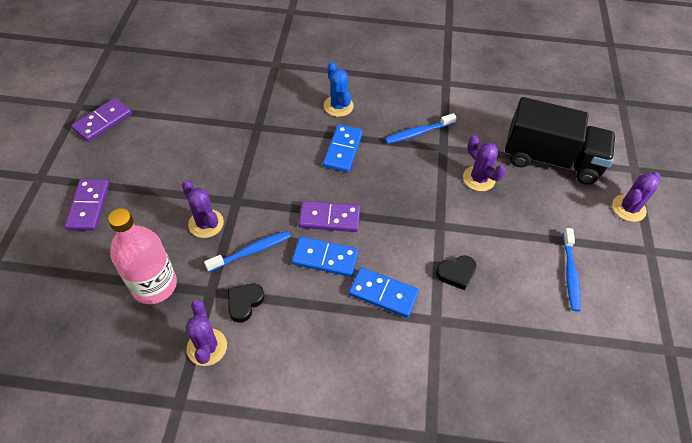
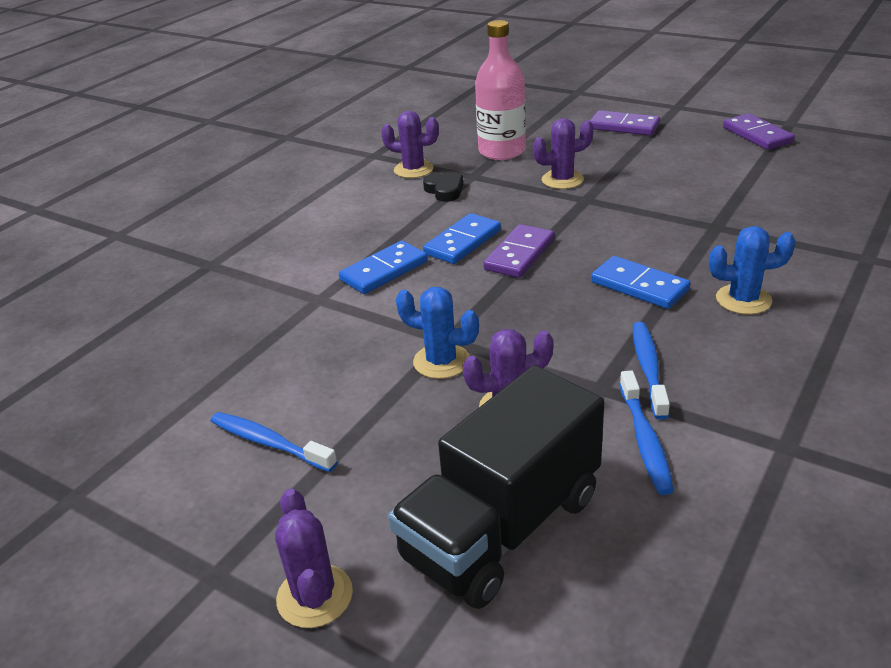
camera: 120 degrees right, 20 degrees down
blue toothbrush [204,231,291,272] -> blue toothbrush moved to [619,370,674,495]
black heart [436,255,476,290] -> none
none -> blue cactus [396,287,479,379]

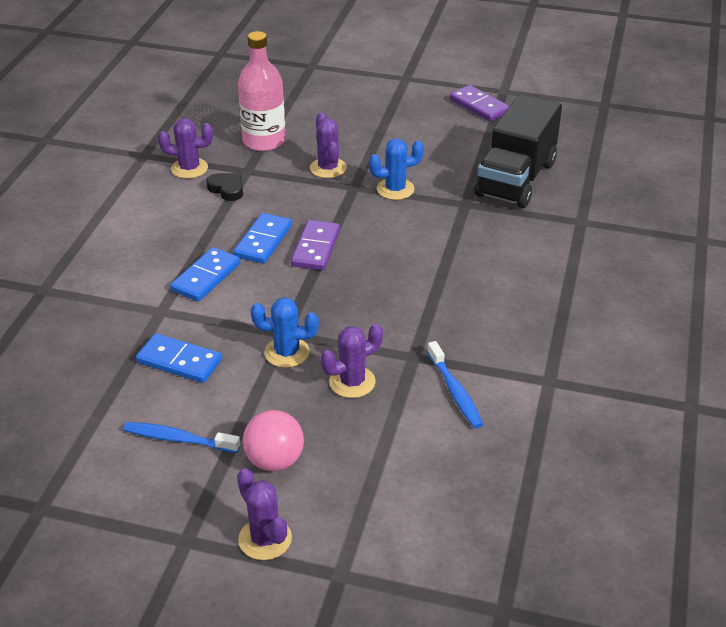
camera: 20 degrees left, 5 degrees up
black truck [388,365,604,609] -> black truck moved to [474,94,562,208]
purple cactus [533,118,594,189] -> purple cactus turned 75 degrees counterclockwise [310,112,347,178]
purple domino [590,110,660,136] -> none
blue domino [591,256,690,309] -> blue domino moved to [136,333,222,383]
blue toothbrush [633,322,670,420] -> none
blue cactus [709,226,796,315] -> blue cactus moved to [369,139,424,200]
none -> pink ball [243,410,304,471]

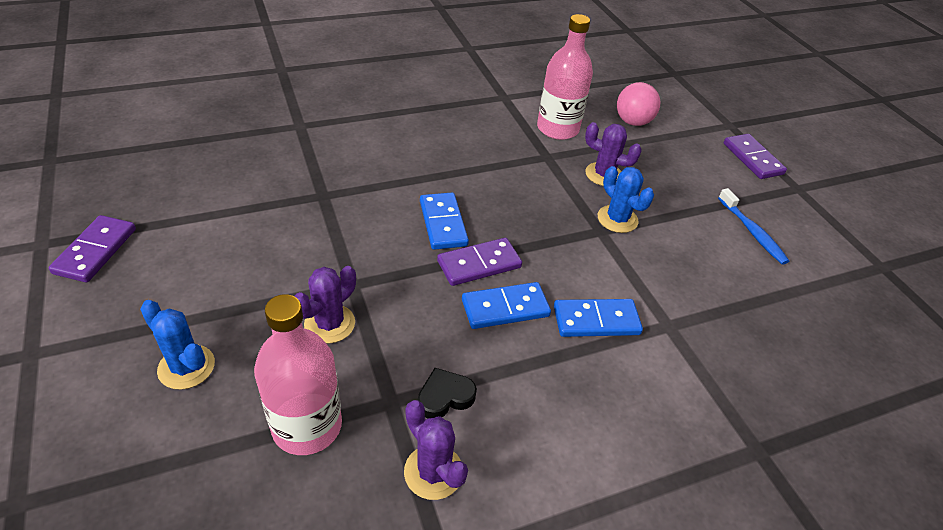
camera: 130 degrees left, 5 degrees up
blue domino [136,333,222,383] -> blue domino moved to [420,193,469,250]
black heart [206,173,243,201] -> black heart turned 60 degrees clockwise [418,368,477,418]
purple cactus [237,468,292,560] -> purple domino [724,134,787,179]
pink ball [243,410,304,471] -> pink ball moved to [617,82,660,126]
blue cactus [369,139,424,200] -> blue cactus moved to [140,300,215,390]
blue toothbrush [427,341,483,429] -> pink bottle [537,14,593,140]
black truck [474,94,562,208] -> none

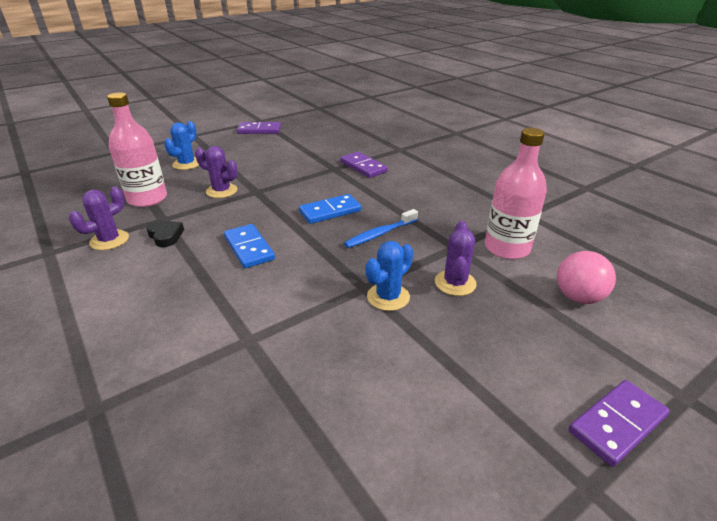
camera: 80 degrees right, 10 degrees down
purple domino [437,238,522,286] -> purple domino moved to [340,152,388,178]
blue domino [554,299,643,337] -> none
blue toothbrush [718,188,789,265] -> blue toothbrush moved to [344,209,418,248]

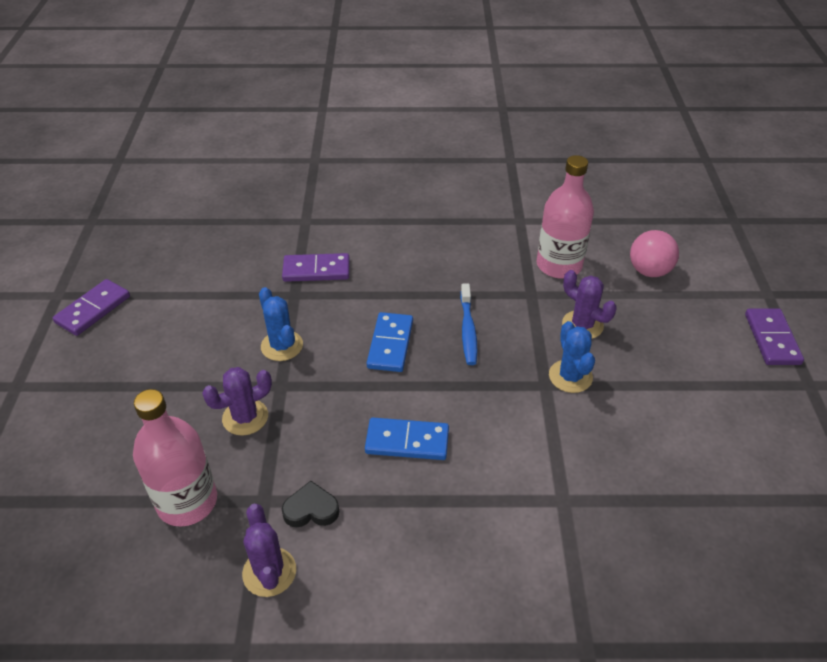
camera: 55 degrees left, 10 degrees up
blue cactus [164,121,199,170] -> blue cactus moved to [259,287,303,361]

